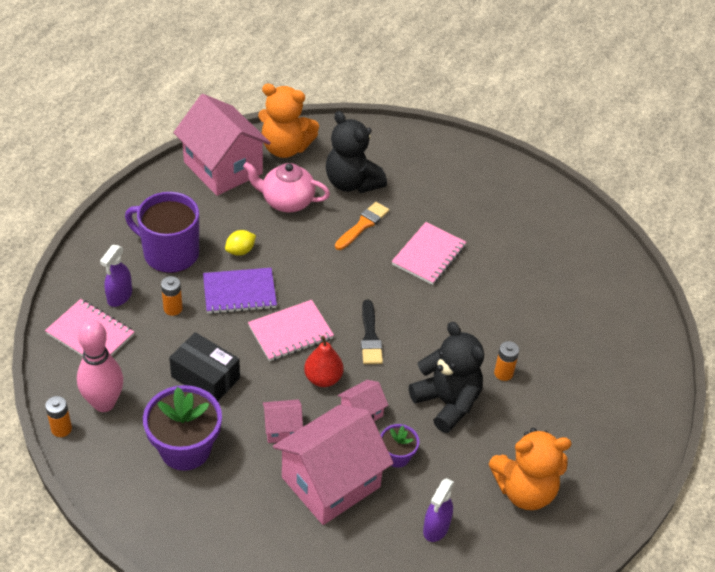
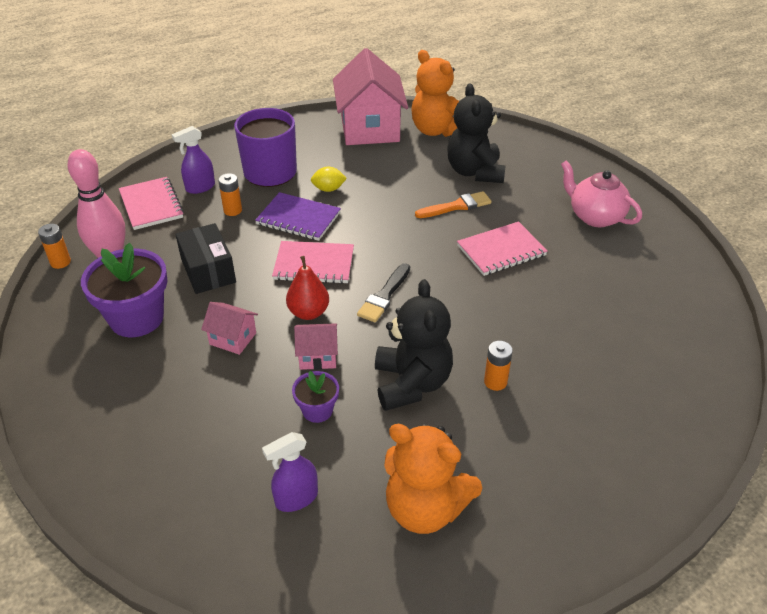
camera: 35 degrees right, 5 degrees down
pink teapot [243,162,330,213] -> pink teapot moved to [561,160,642,227]
pink house [273,405,394,525] -> none

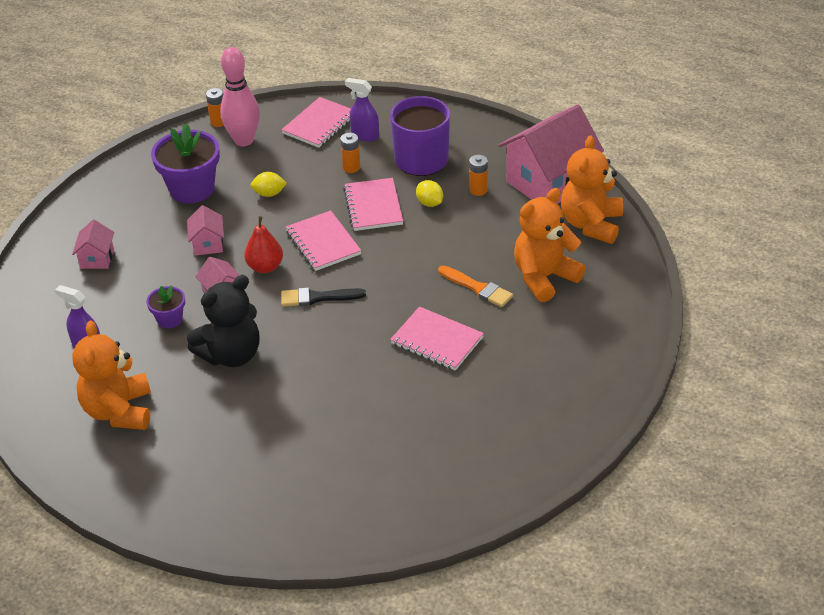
camera: 60 degrees right, 0 degrees up
black box [175,223,236,294] -> yellow lemon [250,172,287,197]
purple notebook [255,192,341,241] -> pink notebook [343,178,403,231]
black teddy bear [447,84,506,183] -> orange teddy bear [514,188,586,302]
orange battery [484,341,513,391] -> orange battery moved to [469,155,488,196]
pink teapot [561,160,642,227] -> none
none -> pink house [72,220,114,269]

